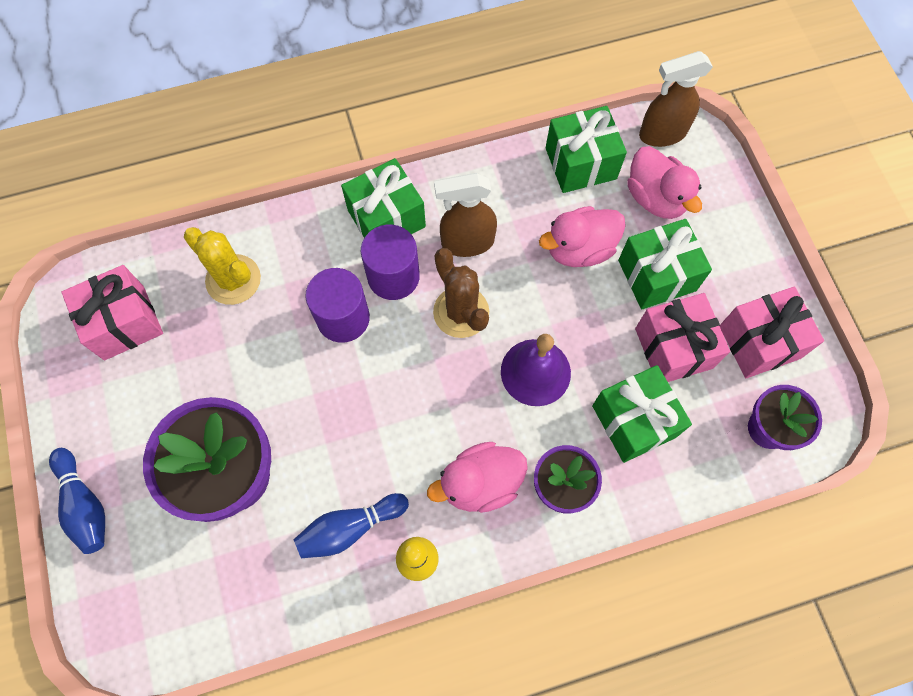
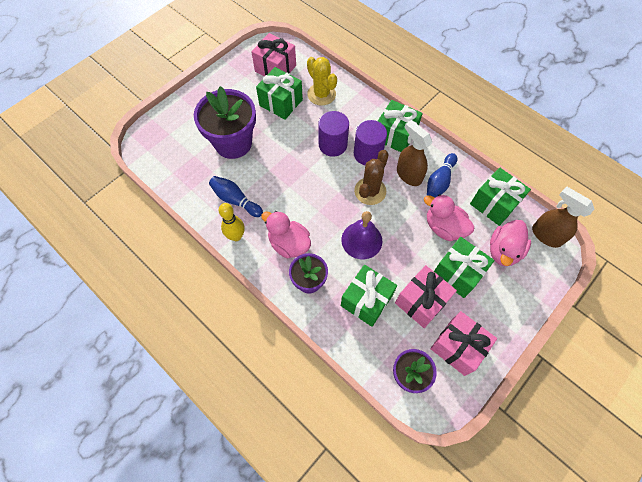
camera: 60 degrees right, 5 degrees down
blue bowling pin [49,448,105,554] -> blue bowling pin moved to [427,153,457,197]
yellow cactus [184,227,261,305] -> yellow cactus turned 45 degrees counterclockwise [307,57,337,105]
none -> green gift [256,67,303,120]

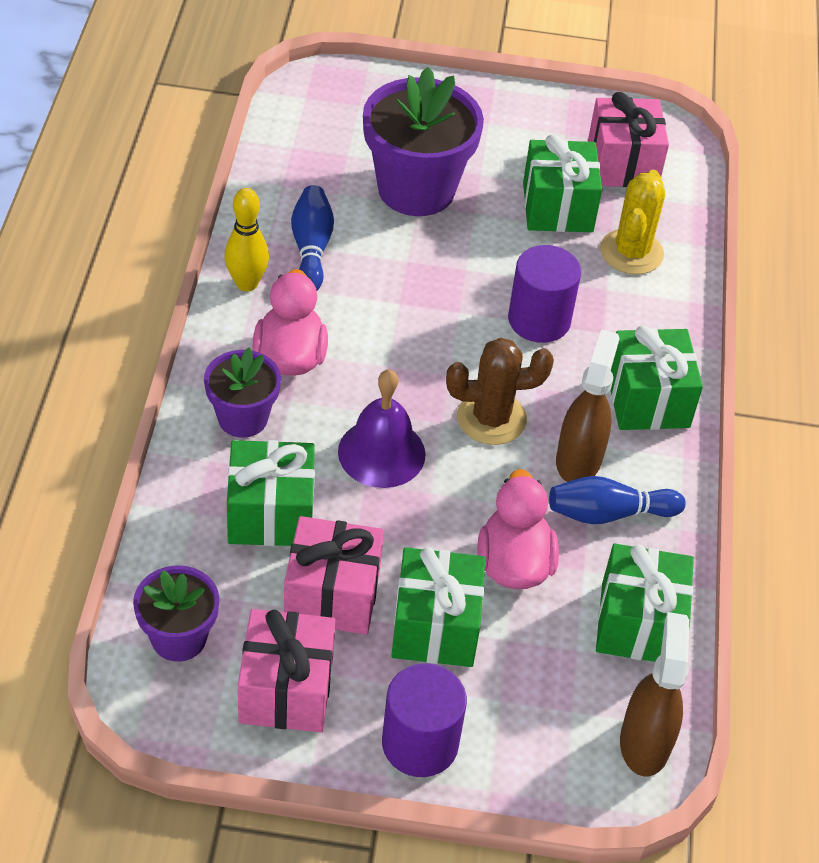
camera: 50 degrees right, 15 degrees down
purple cylinder [354,120,387,165] -> purple cylinder moved to [382,663,467,777]
pink duck [490,220,531,266] -> none

